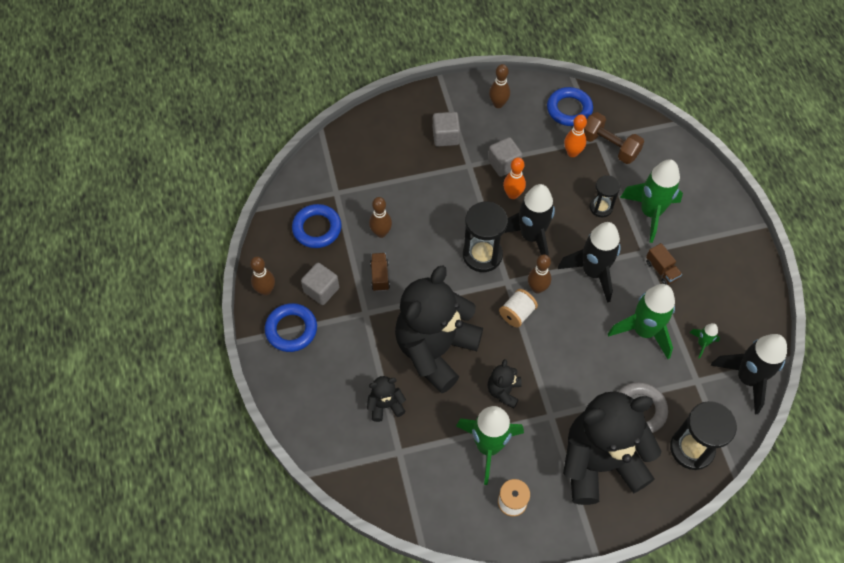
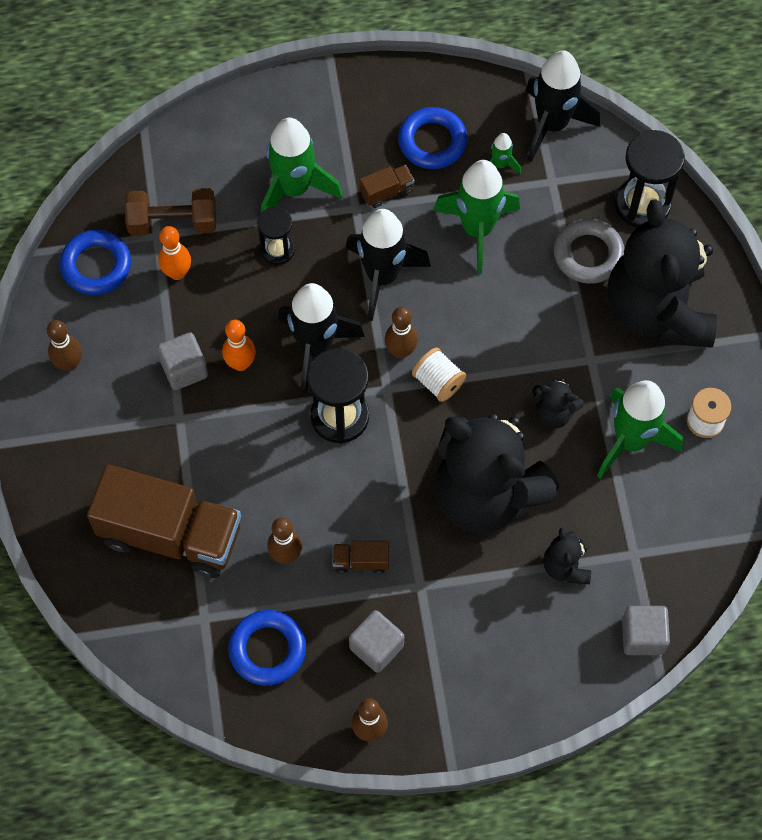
camera: 85 degrees left, 5 degrees up
blue ring [265,303,317,352] -> blue ring moved to [398,107,468,169]
grey cube [433,112,460,147] -> grey cube moved to [622,606,670,655]
brown dumbbell [584,112,644,164] -> brown dumbbell turned 45 degrees clockwise [125,188,216,236]
none -> brown truck [87,464,241,578]

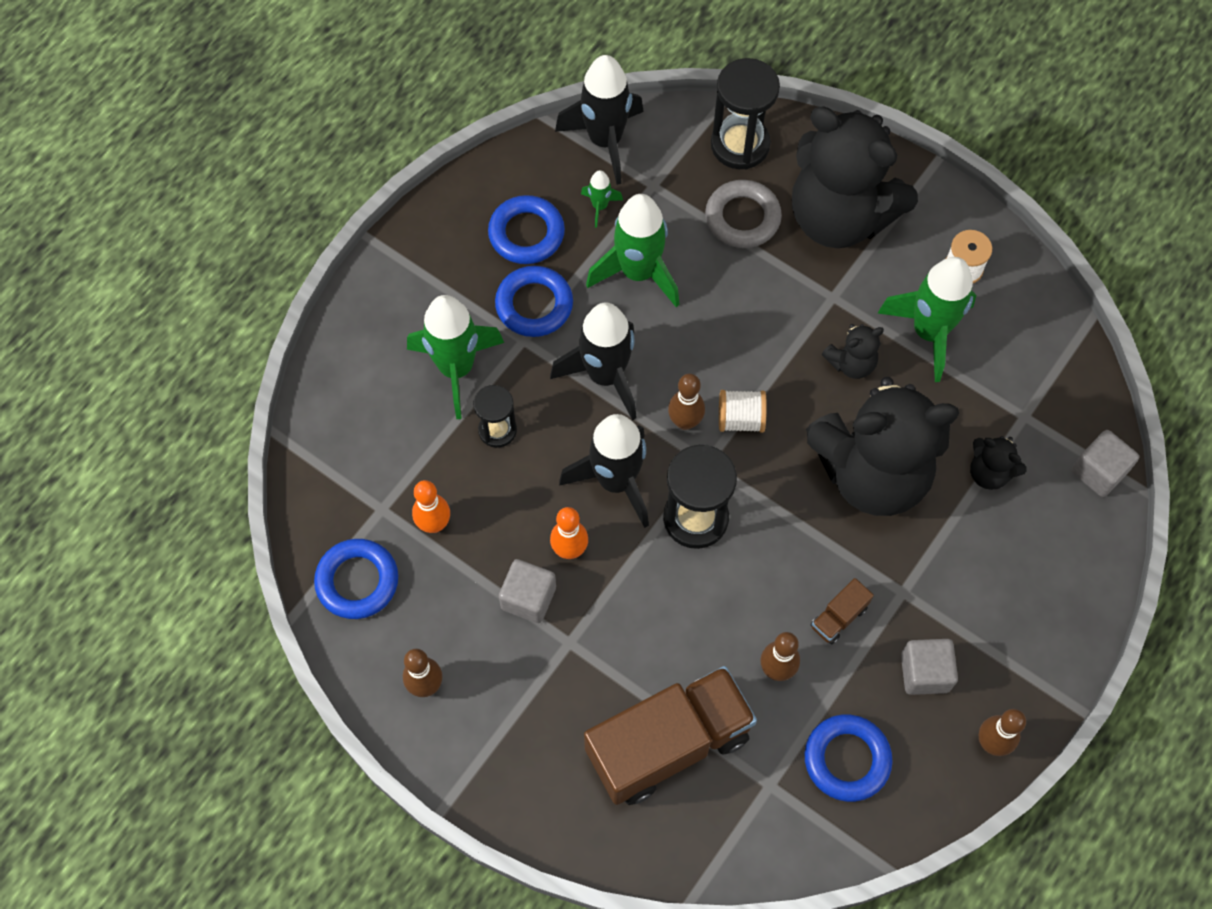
camera: 45 degrees left, 0 degrees up
brown dumbbell [125,188,216,236] -> none
brown truck [360,165,415,208] -> blue ring [495,266,573,337]

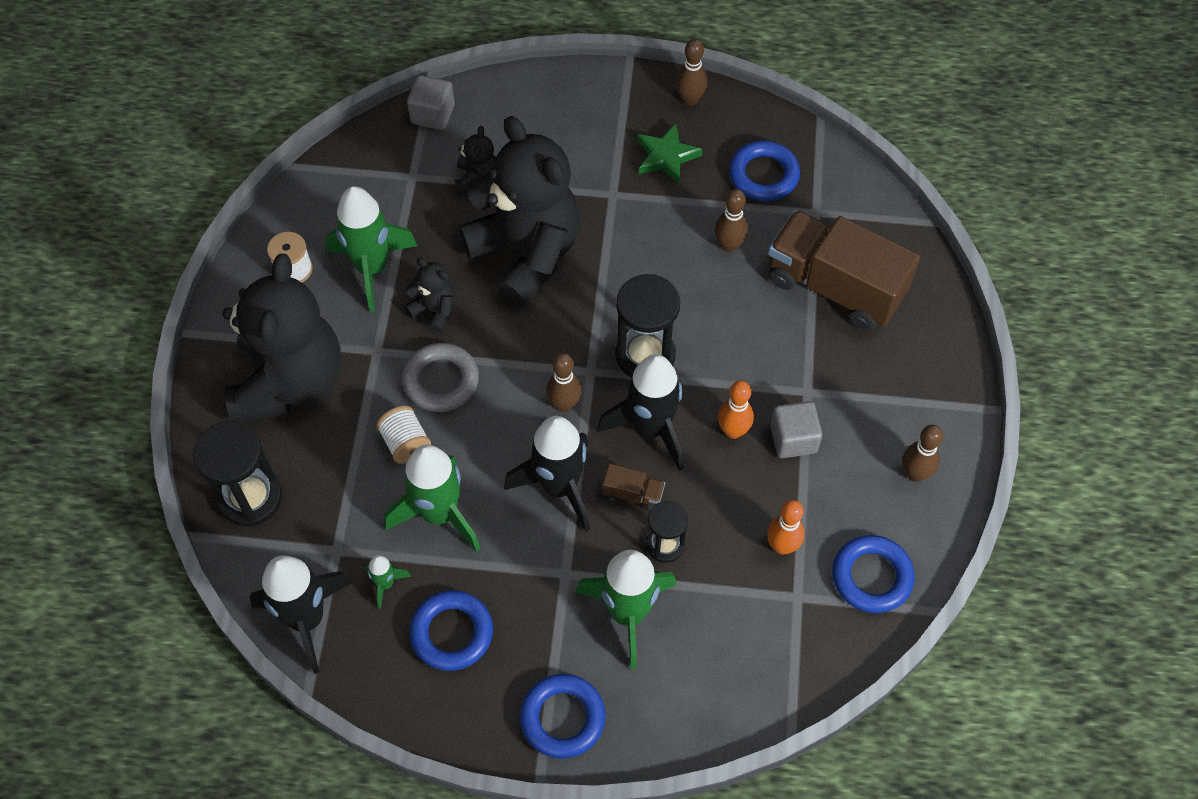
camera: 120 degrees left, 5 degrees down
blue ring [495,266,573,337] -> blue ring moved to [520,674,606,759]
grey ring [705,180,782,248] -> grey ring moved to [402,343,479,412]
white spool [719,390,767,433] -> white spool moved to [376,406,431,464]
brown truck [811,578,874,645] -> brown truck moved to [603,464,665,511]
grey cube [901,639,958,695] -> green star [637,124,703,183]

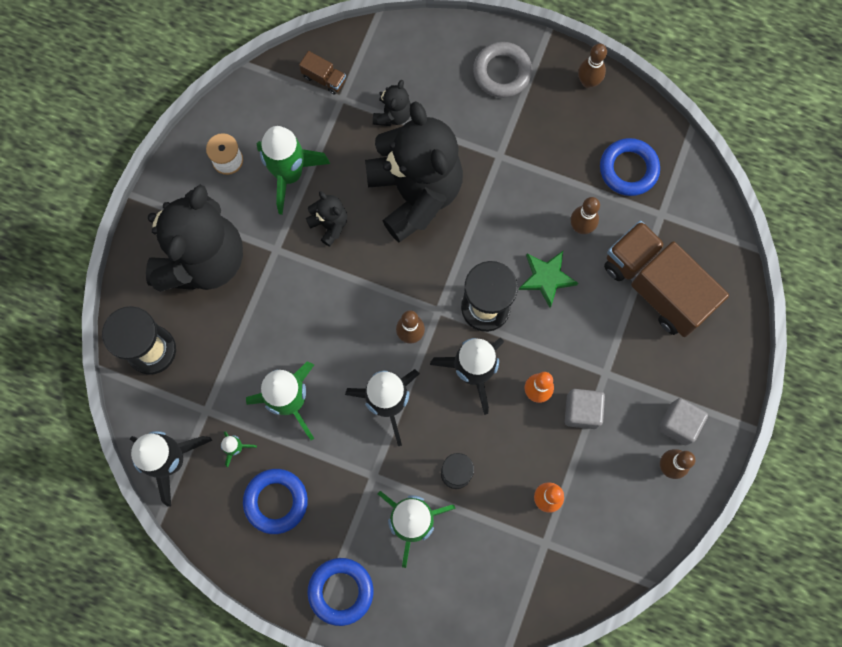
camera: 15 degrees right, 15 degrees up
white spool [376,406,431,464] -> none
grey ring [402,343,479,412] -> grey ring moved to [473,42,532,98]
grey cube [407,75,455,130] -> grey cube moved to [658,398,708,446]
brown truck [603,464,665,511] -> brown truck moved to [299,51,346,95]
green star [637,124,703,183] -> green star moved to [519,251,578,308]
blue ring [832,535,915,613] -> none

